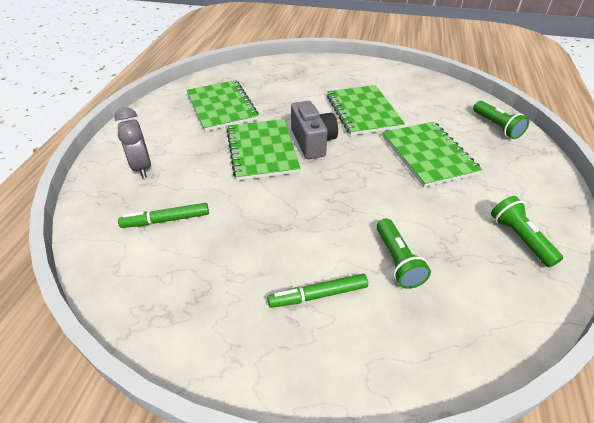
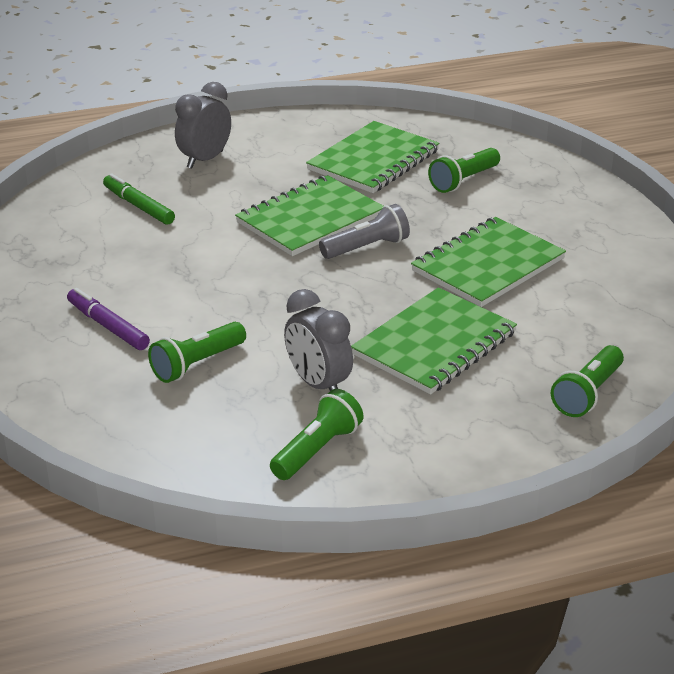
camera: 60 degrees right, 10 degrees down
green marker [267,274,368,308] -> purple marker [67,288,150,350]
grey camera [291,101,338,159] -> grey flashlight [319,204,410,259]
none -> grey clock [284,289,353,391]
none -> green flashlight [428,148,500,193]

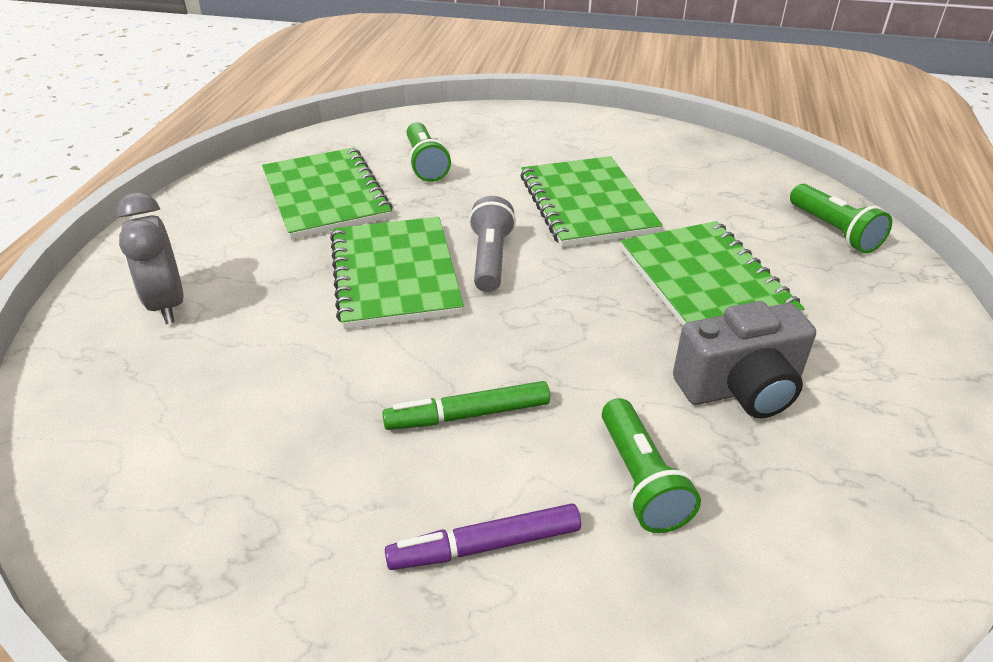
camera: 60 degrees left, 5 degrees up
green marker [103,173,175,225] -> green marker moved to [382,381,550,430]
green flashlight [270,389,364,480] -> none
grey clock [284,289,353,391] -> grey camera [673,301,816,418]

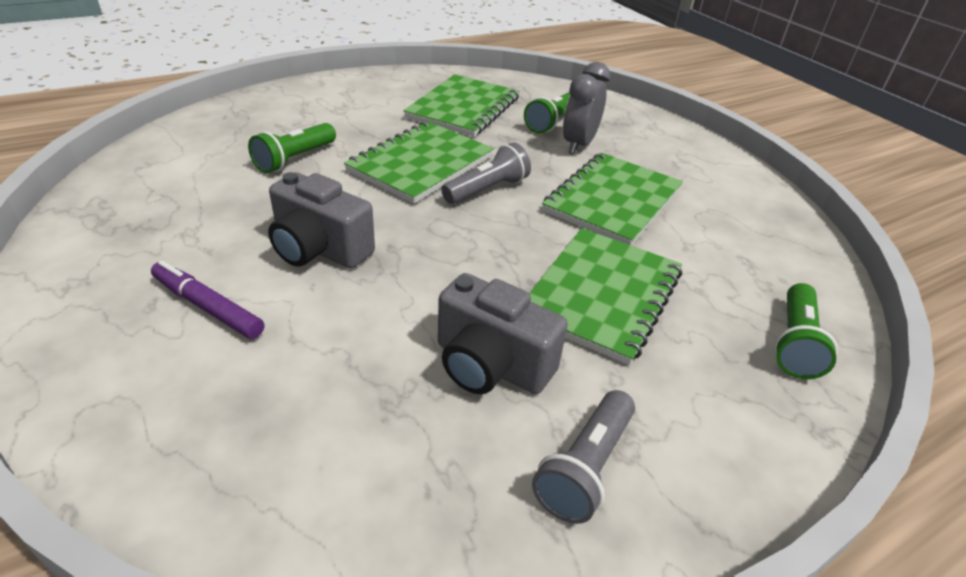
camera: 45 degrees right, 0 degrees up
grey clock [116,193,184,324] -> grey clock moved to [563,62,610,154]
green marker [382,381,550,430] -> grey camera [268,172,375,268]
green flashlight [602,398,701,533] -> green flashlight moved to [248,123,336,173]
none -> grey flashlight [532,390,635,524]

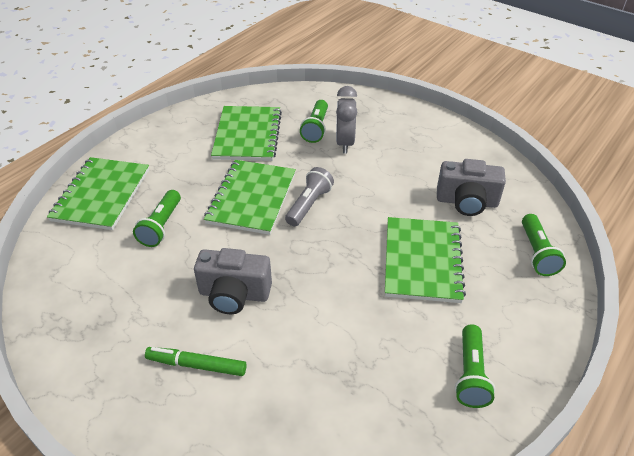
camera: 20 degrees left, 5 degrees up
purple marker [151,261,264,339] -> green marker [145,347,247,376]
grey camera [438,273,568,394] -> grey camera moved to [437,159,506,216]
grey flashlight [532,390,635,524] -> green flashlight [455,324,495,408]
green notebook [542,153,683,245] -> green notebook moved to [47,157,149,230]

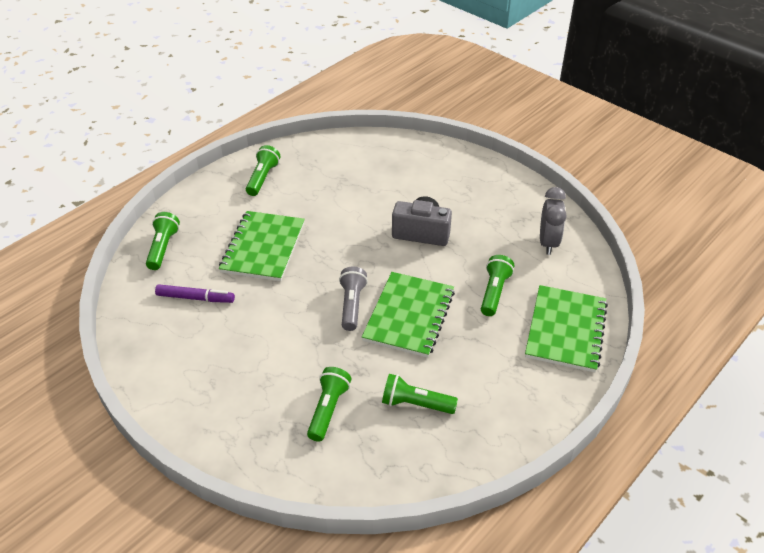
camera: 175 degrees left, 0 degrees up
green marker [145,347,247,376] -> none
green notebook [211,106,282,161] -> green flashlight [382,374,458,414]
grey flashlight [285,167,334,227] -> grey flashlight turned 150 degrees clockwise [339,266,368,331]
grey clock [336,86,357,153] -> grey clock moved to [540,187,567,255]
grey camera [437,159,506,216] -> purple marker [155,284,235,303]

